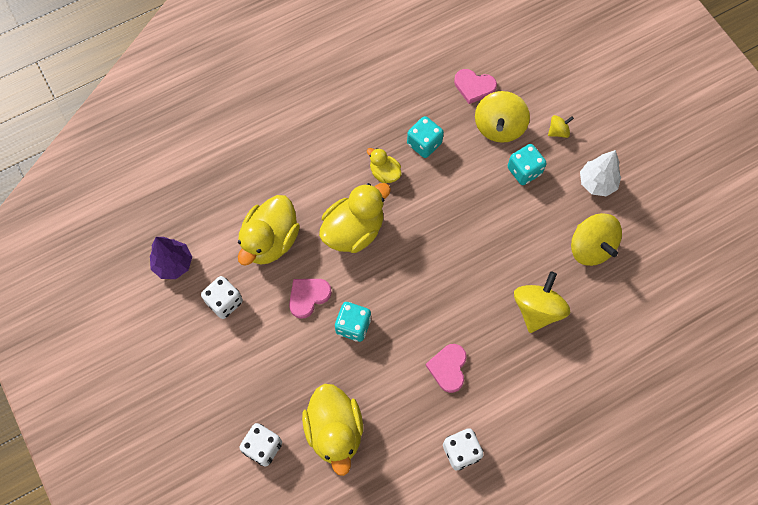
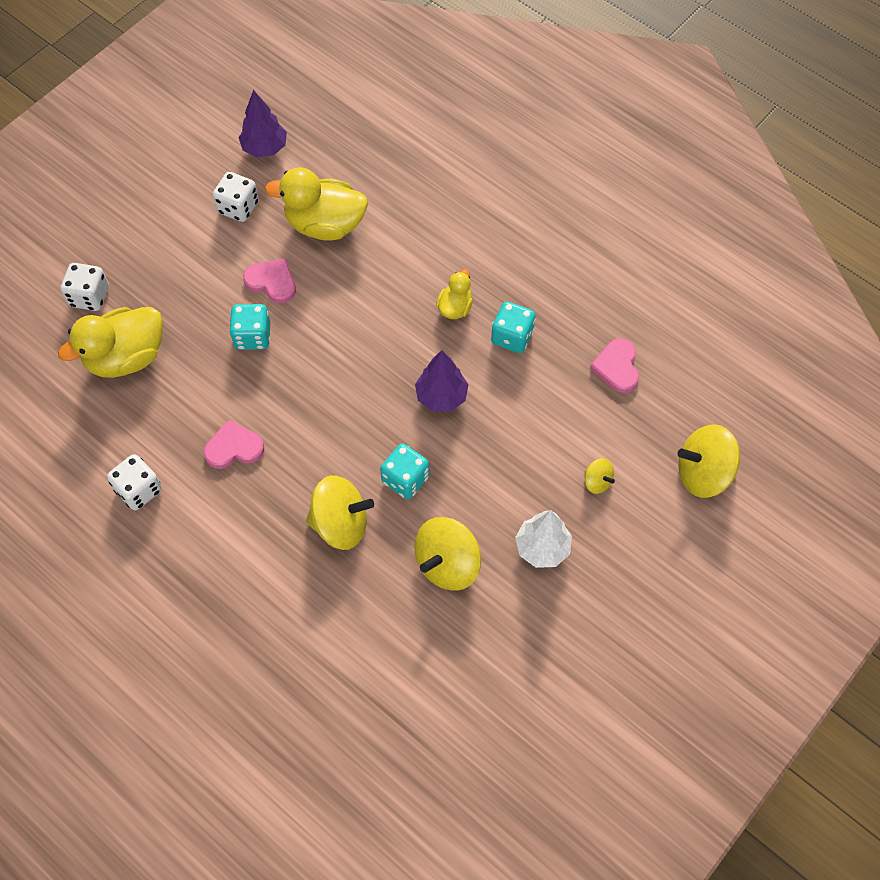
camera: 70 degrees right, 5 degrees down
yellow duck [319,183,391,253] -> none
yellow spinning top [475,91,530,143] -> yellow spinning top moved to [678,424,740,498]
turquoise dice [508,144,546,185] -> turquoise dice moved to [380,444,429,499]
none -> purple tree [415,350,469,412]

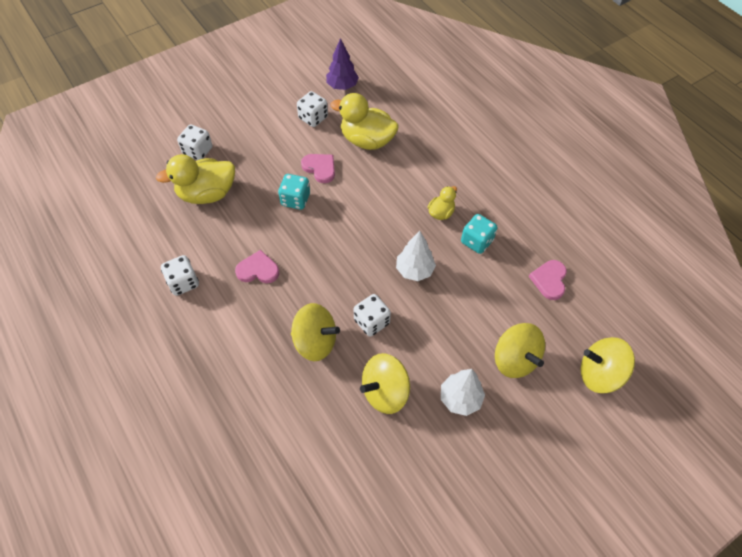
camera: 15 degrees right, 5 degrees down
turquoise dice [380,444,429,499] -> white dice [354,294,391,337]
purple tree [415,350,469,412] -> white tree [396,231,436,281]
yellow spinning top [585,458,615,494] -> yellow spinning top [495,323,545,378], size x2.02

